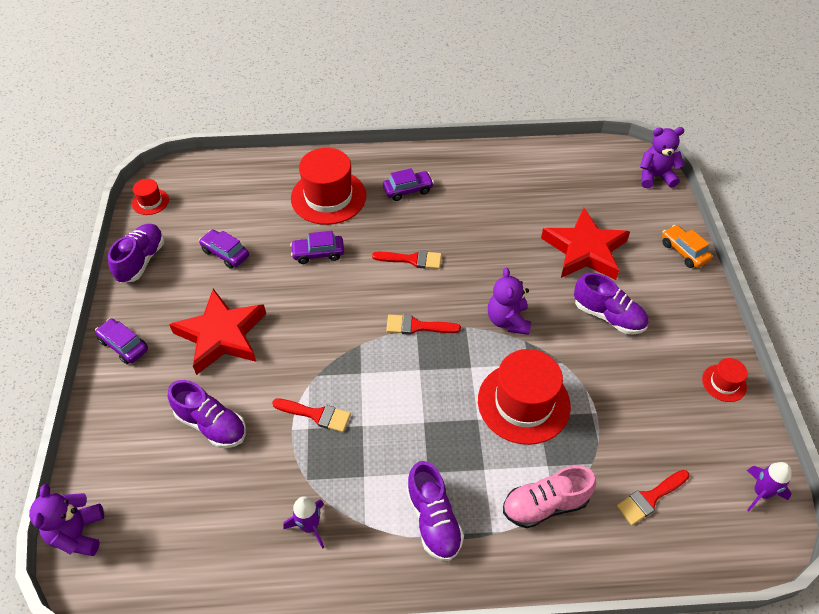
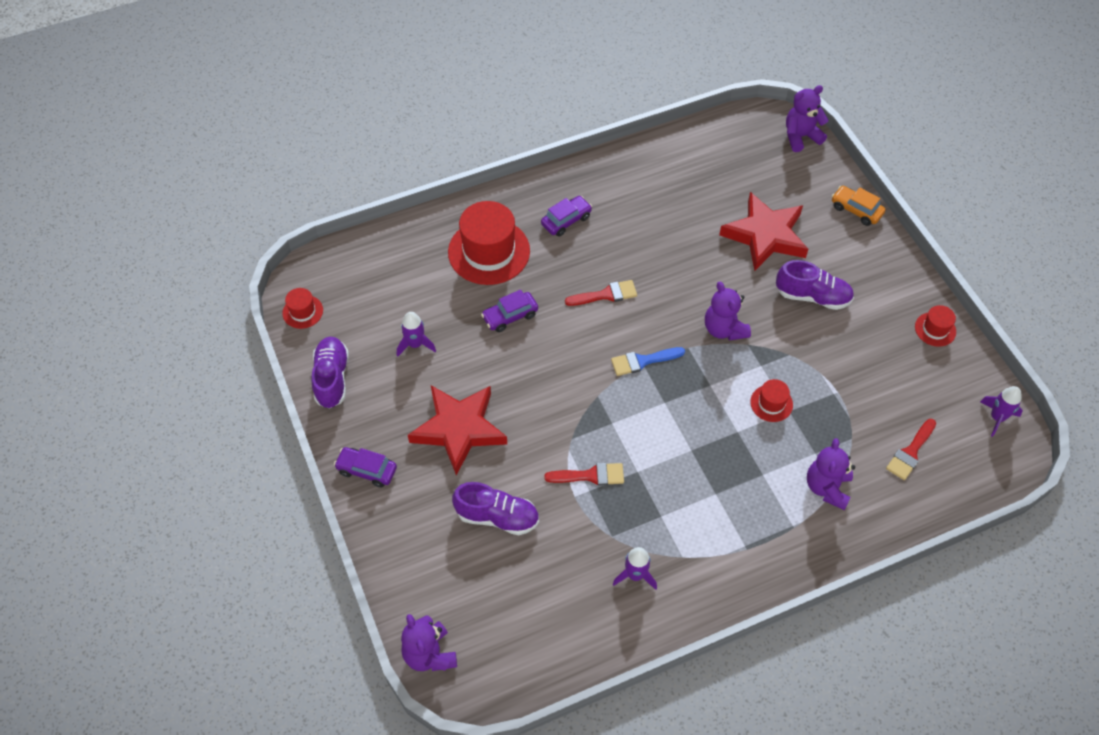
camera: 20 degrees left, 5 degrees up
purple car [199,230,249,269] -> purple rocket [397,312,436,357]
red brush [386,314,461,335] -> blue brush [611,347,685,376]
purple shoe [406,461,464,561] -> none
red hat [478,349,571,445] -> red hat [750,379,793,422], size x0.48
pink shoe [503,466,596,528] -> purple teddy bear [807,438,855,510]

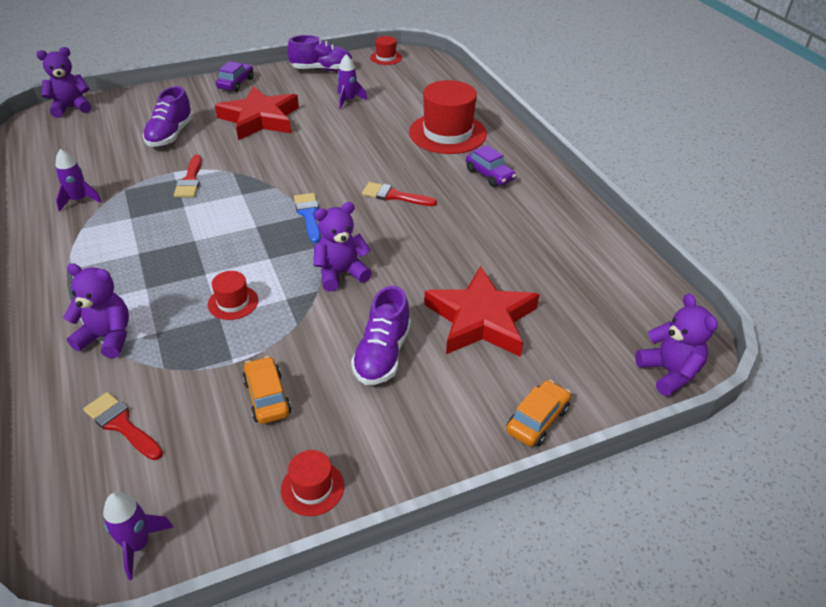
camera: 90 degrees right, 15 degrees down
purple car [481,290,538,332] -> none
red brush [565,280,637,306] -> red brush turned 120 degrees clockwise [362,182,437,206]
none -> orange car [243,356,292,424]

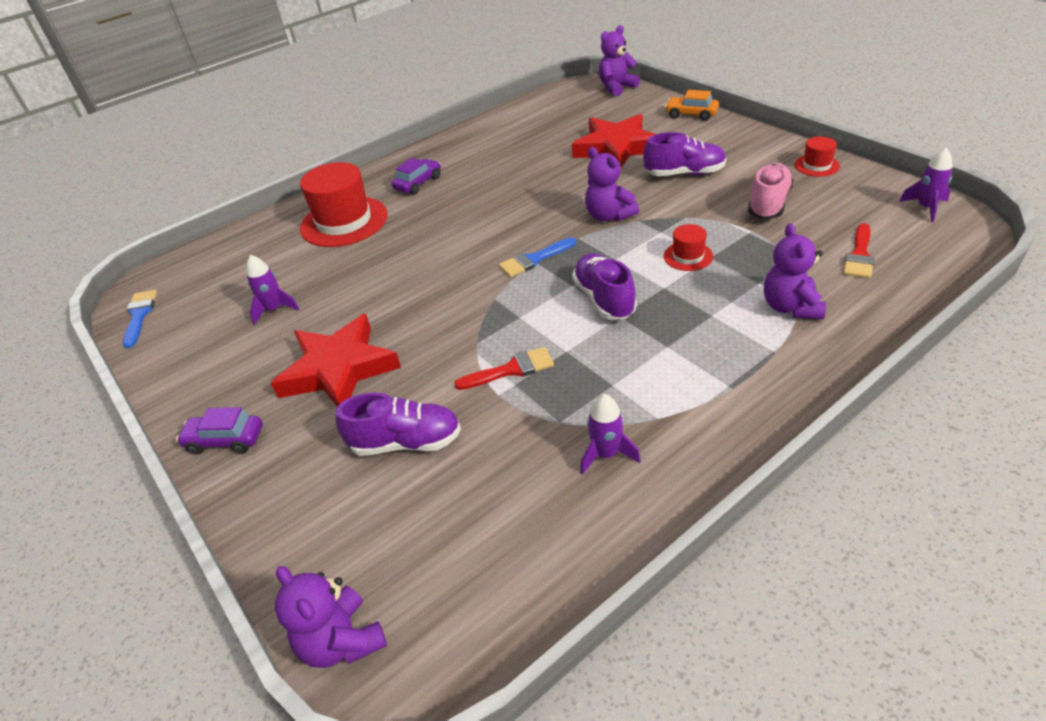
camera: 100 degrees left, 0 degrees up
orange car [243,356,292,424] -> pink shoe [748,163,794,219]
purple shoe [287,35,353,71] -> purple shoe moved to [572,253,637,320]
red brush [362,182,437,206] -> none
red hat [370,36,402,65] -> blue brush [123,290,157,348]

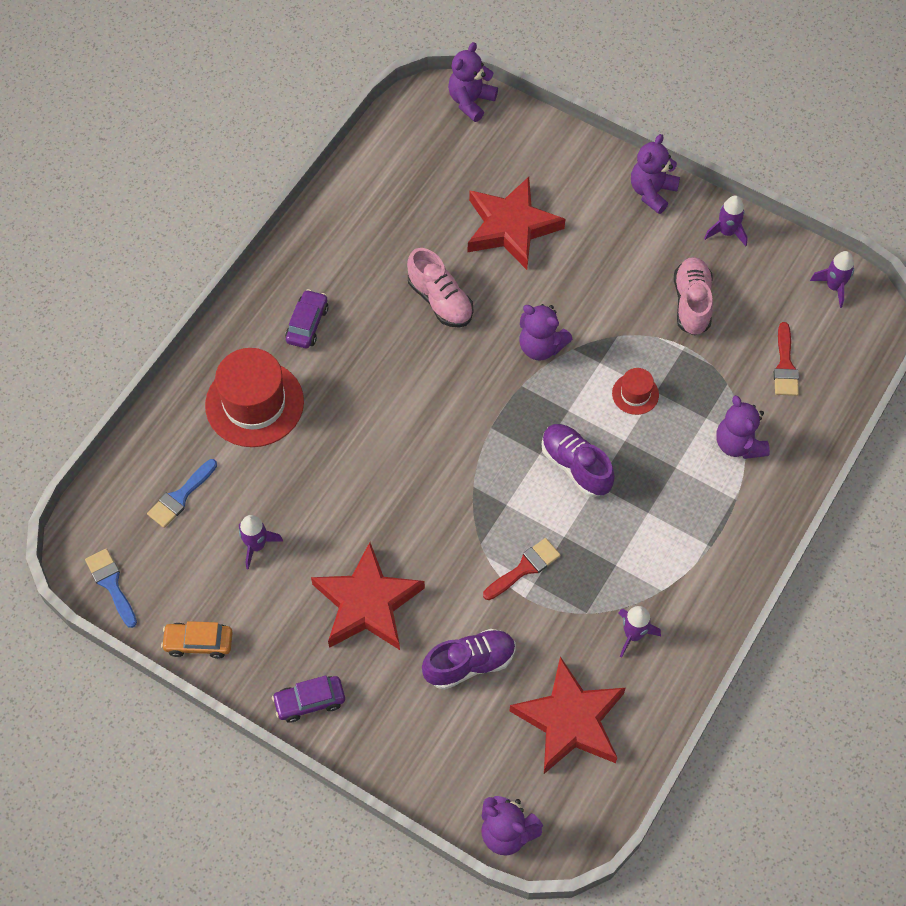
camera: 25 degrees left, 20 degrees up
blue brush [499,237,576,277] -> blue brush moved to [147,459,217,528]
purple shoe [643,132,726,176] -> none
orange car [665,90,719,121] -> orange car moved to [161,621,233,659]
red hat [795,137,840,177] -> purple rocket [704,195,748,246]
none -> pink shoe [407,248,473,328]
none -> red star [510,657,626,774]
none -> purple teddy bear [631,134,680,214]

